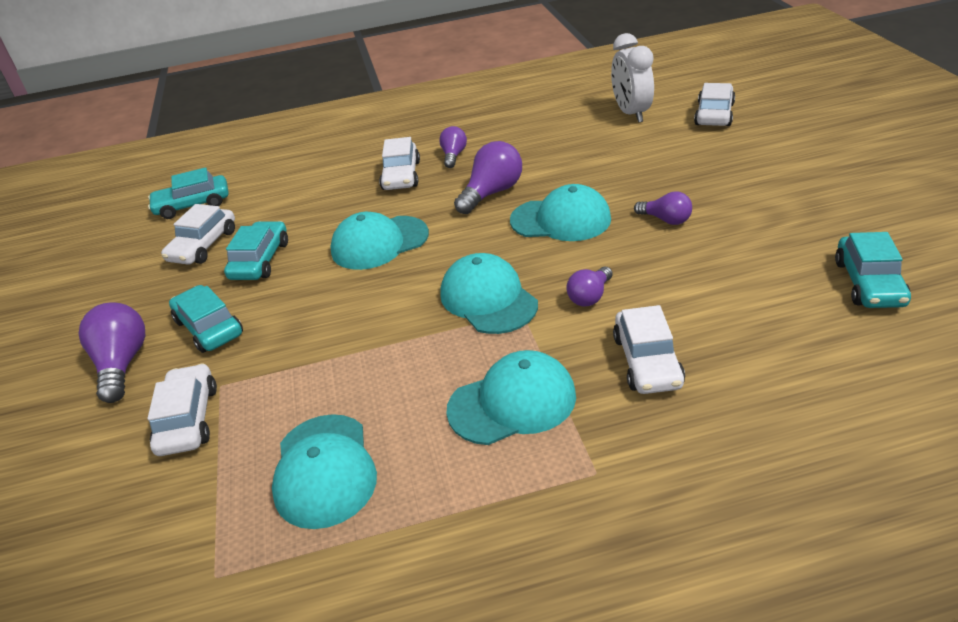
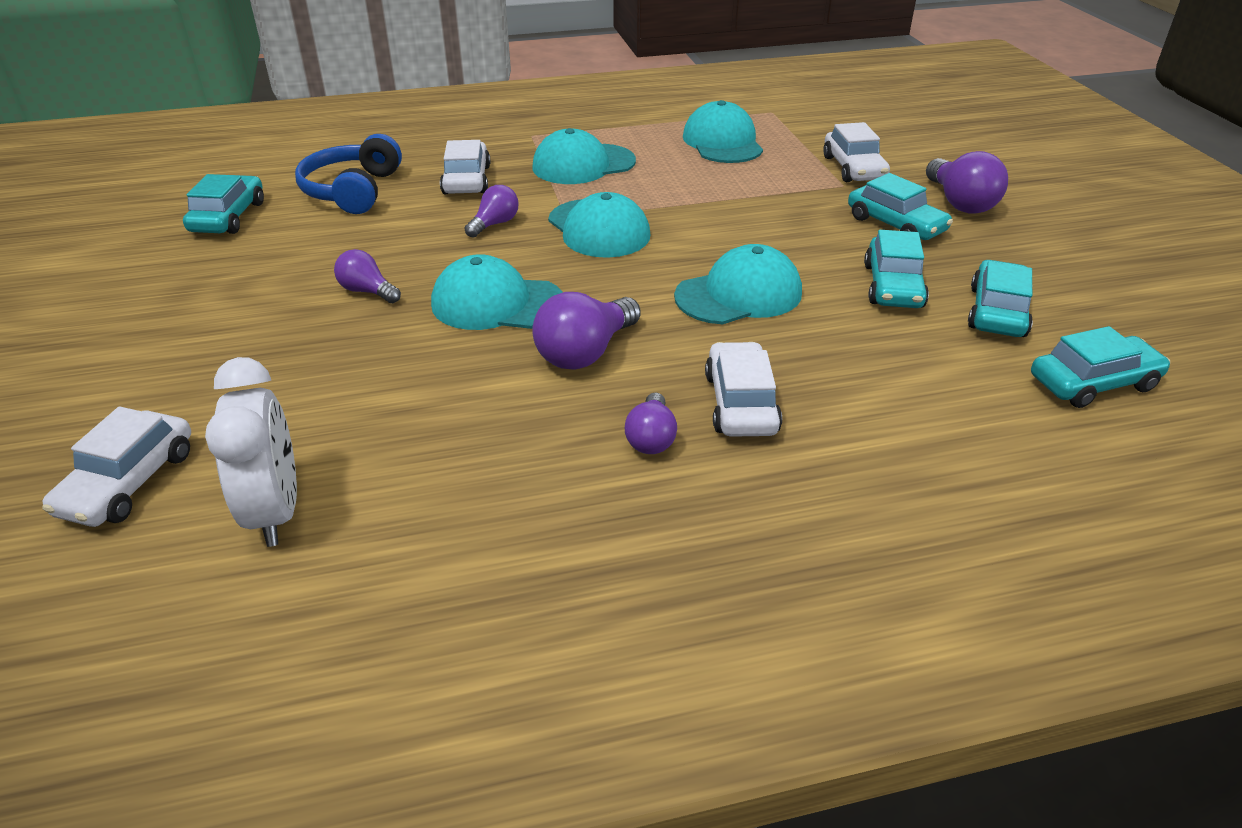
camera: 175 degrees right, 0 degrees up
white car [161,204,235,265] -> turquoise car [968,260,1033,337]
none -> blue headphones [295,134,402,214]

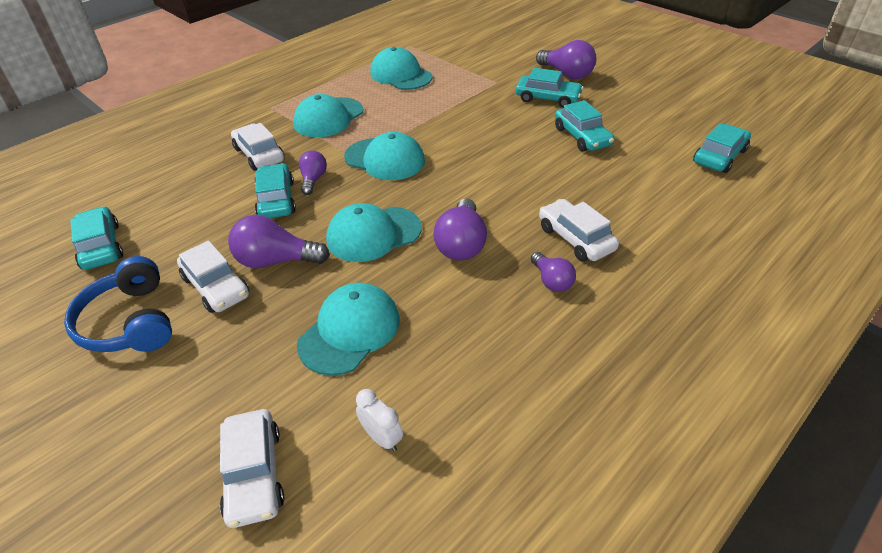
camera: 30 degrees left, 5 degrees up
white clock [205,357,297,547] -> white clock [356,389,403,451], size x0.53
blue headphones [295,134,402,214] -> blue headphones moved to [64,256,172,352]
purple light bulb [334,249,401,303] -> purple light bulb [228,215,330,268], size x1.64
turquoise cap [674,244,802,324] -> turquoise cap moved to [297,283,400,376]
white car [823,122,890,182] -> white car moved to [177,241,249,313]
turquoise car [968,260,1033,337] -> turquoise car moved to [254,163,296,218]

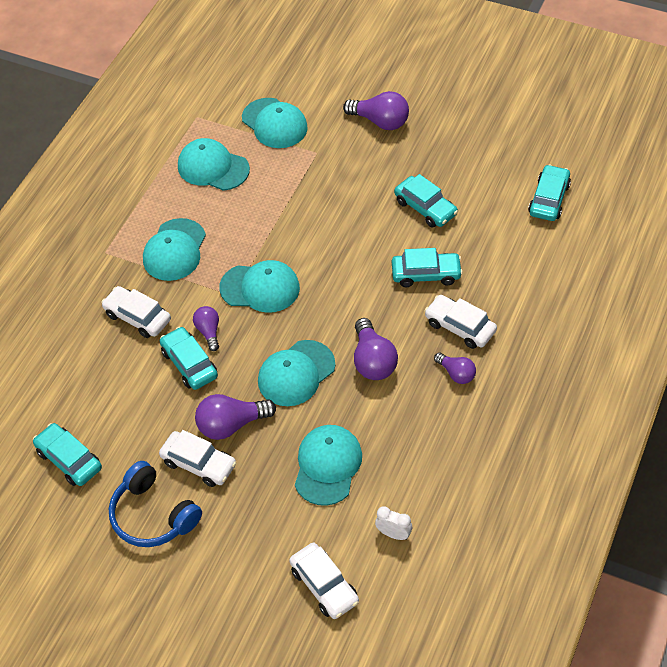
camera: 20 degrees left, 10 degrees up
turquoise car [516,68,583,108] -> turquoise car moved to [392,248,463,287]
none -> turquoise cap [242,98,308,148]

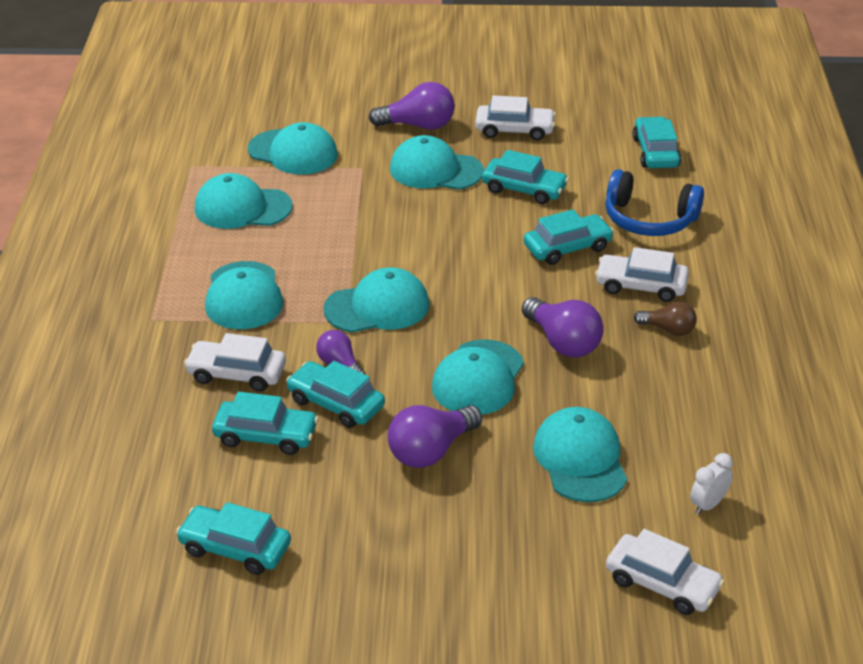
camera: 25 degrees left, 15 degrees down
blue headphones [109,461,202,547] -> blue headphones moved to [605,169,704,236]
white car [159,430,236,487] -> white car moved to [475,95,556,140]
white clock [375,506,412,540] -> white clock turned 45 degrees counterclockwise [690,453,733,515]
purple light bulb [434,353,476,384] -> brown light bulb [634,301,697,336]
none -> turquoise car [212,392,318,455]
none -> turquoise cap [390,135,484,190]

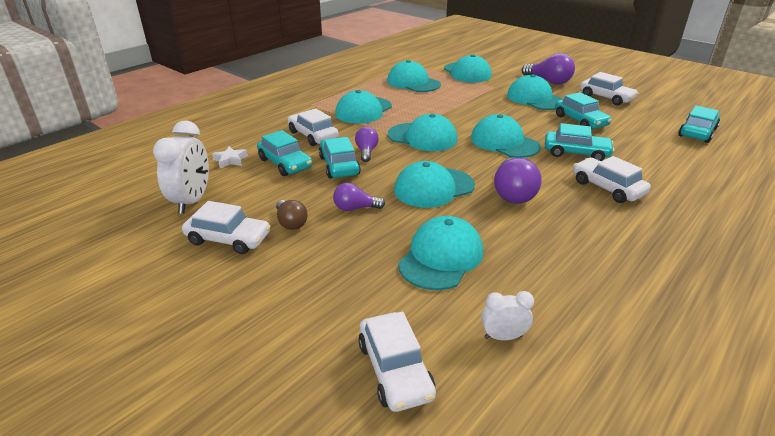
camera: 40 degrees right, 5 degrees down
turquoise car [176,502,291,575] -> white clock [153,121,209,214]
purple light bulb [388,405,482,468] -> purple light bulb [333,183,385,211], size x0.61
blue headphones [605,169,704,236] -> none
brown light bulb [634,301,697,336] -> brown light bulb moved to [276,200,307,230]
none -> white car [182,201,271,254]
none -> white star [212,146,248,168]
none -> turquoise cap [471,114,541,158]

